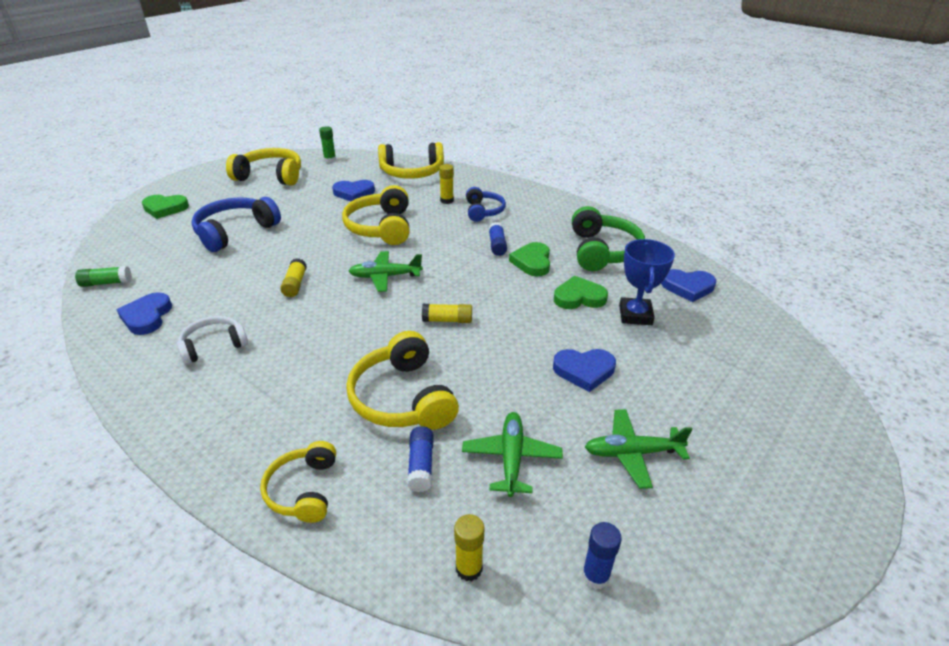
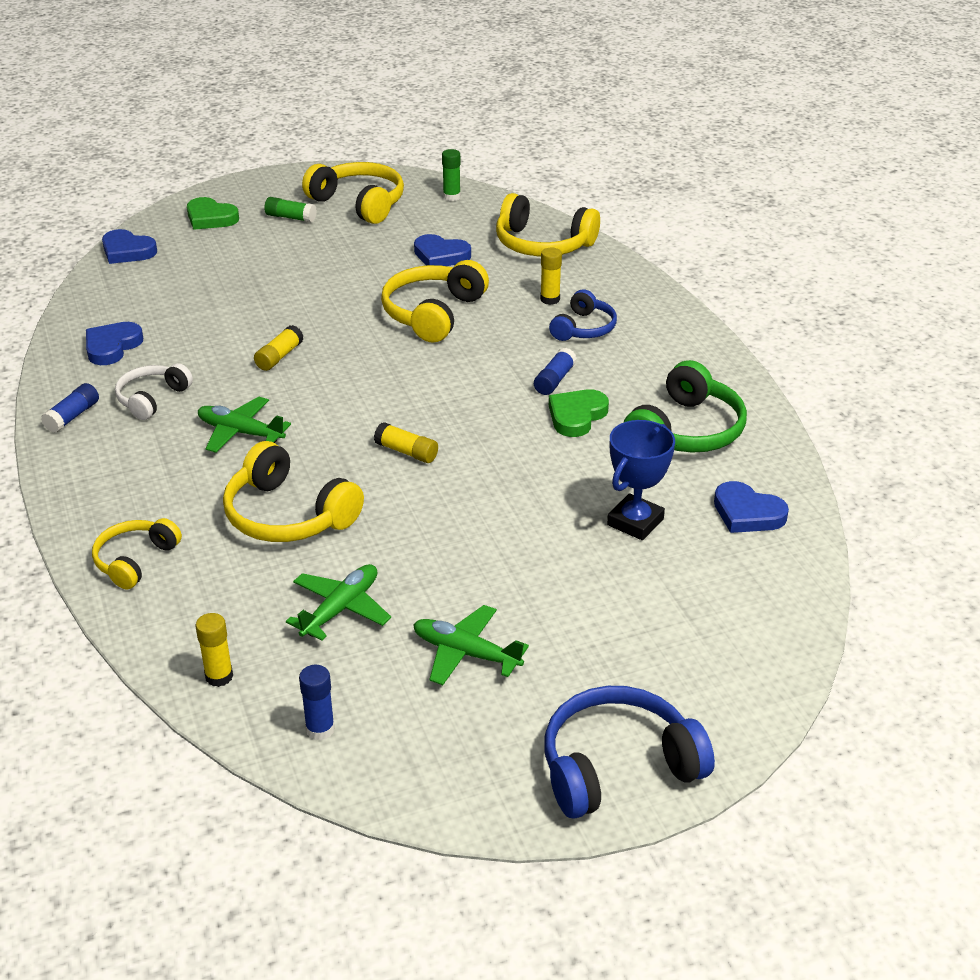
camera: 30 degrees right, 0 degrees up
green glue stick [75,266,132,287] -> green glue stick moved to [264,197,317,223]
white headphones [177,316,248,364] -> white headphones turned 60 degrees counterclockwise [115,363,193,420]
blue headphones [191,197,281,252] -> blue headphones moved to [544,686,715,819]
yellow headphones [346,331,459,430] -> yellow headphones turned 60 degrees counterclockwise [223,441,364,542]
green plane [349,251,423,292] -> green plane moved to [198,397,291,453]
blue glue stick [407,426,434,492] -> blue glue stick moved to [41,383,99,433]
blue heart [553,349,616,392] -> blue heart moved to [102,229,157,264]
green heart [554,276,608,309] -> none

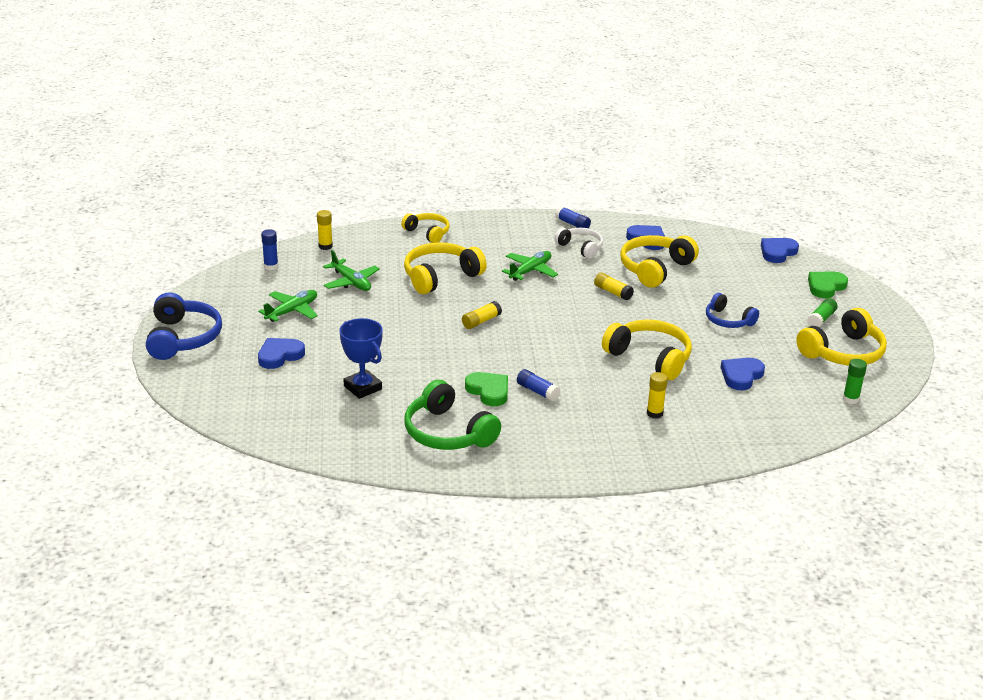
camera: 105 degrees right, 5 degrees down
yellow headphones [496,193,600,256] -> yellow headphones moved to [620,235,699,288]
blue headphones [549,289,617,341] -> blue headphones moved to [706,293,759,328]
blue heart [714,481,789,533] -> blue heart moved to [258,338,305,369]

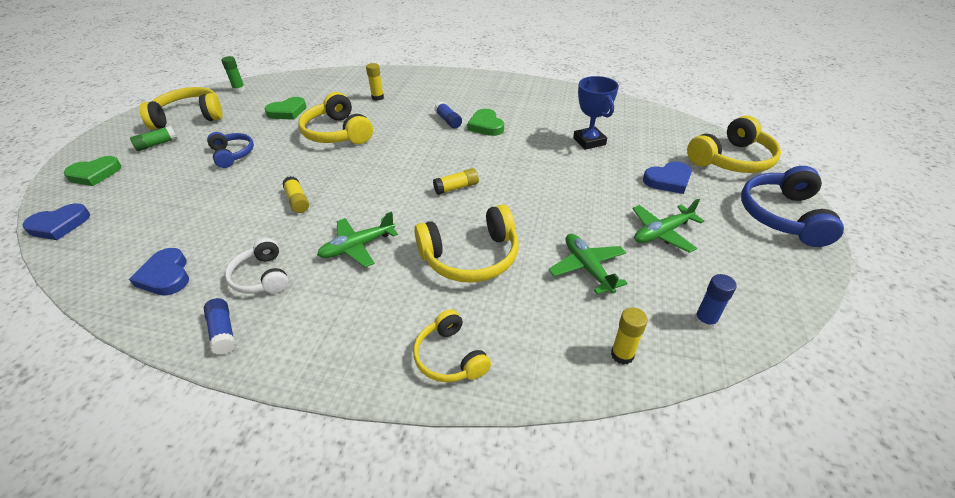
camera: 160 degrees left, 10 degrees up
green headphones [404,380,501,450] -> none
yellow headphones [620,235,699,288] -> yellow headphones moved to [687,116,781,173]
blue heart [721,358,765,390] -> green heart [265,97,306,120]

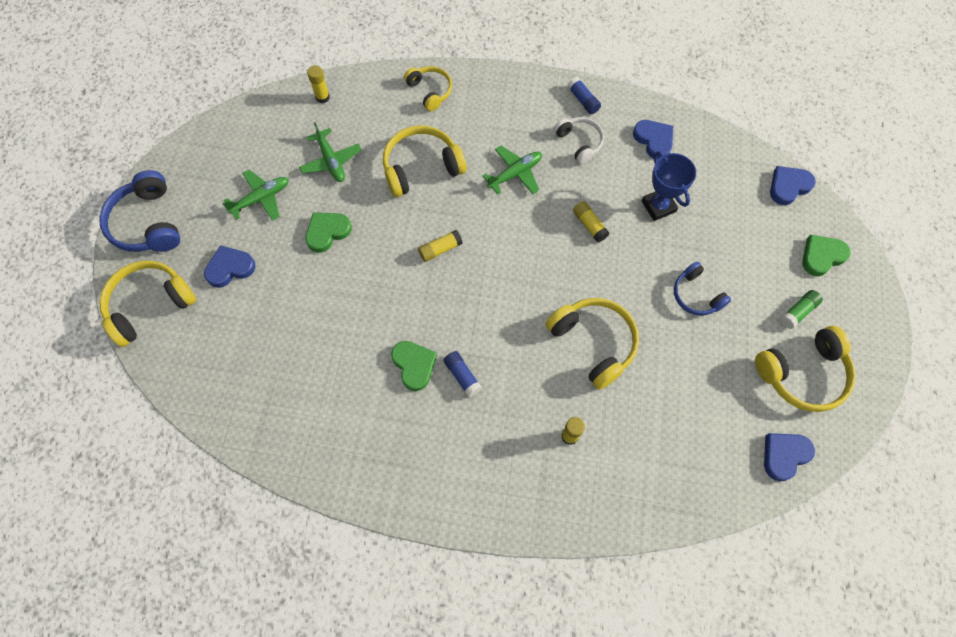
camera: 175 degrees right, 25 degrees up
green glue stick [221,56,245,93] -> blue heart [764,433,815,481]
green heart [265,97,306,120] -> green heart moved to [306,212,352,253]
blue trophy [573,76,619,150] -> blue trophy moved to [642,152,696,221]
blue glue stick [694,274,737,330] -> none
blue headphones [741,166,844,247] -> blue headphones turned 150 degrees clockwise [99,170,180,252]

